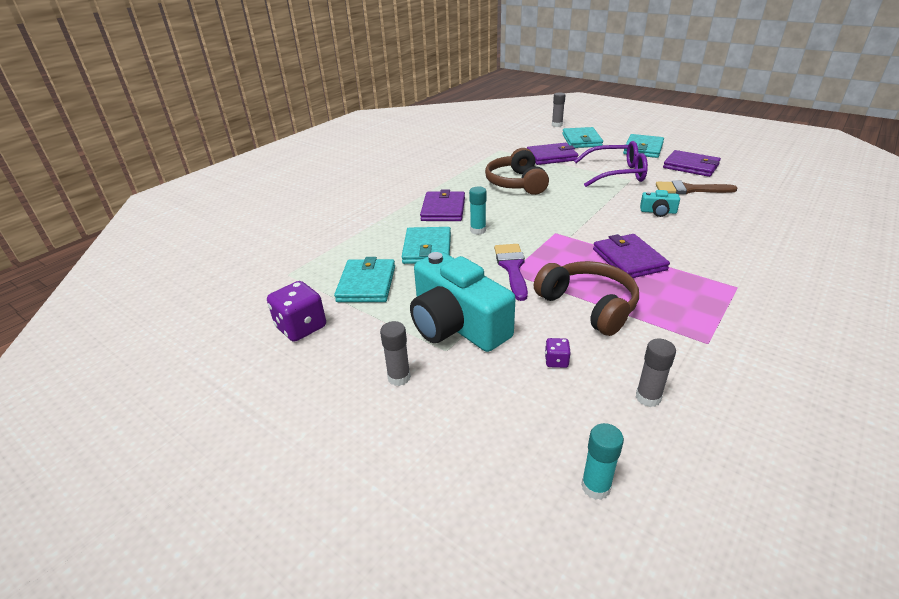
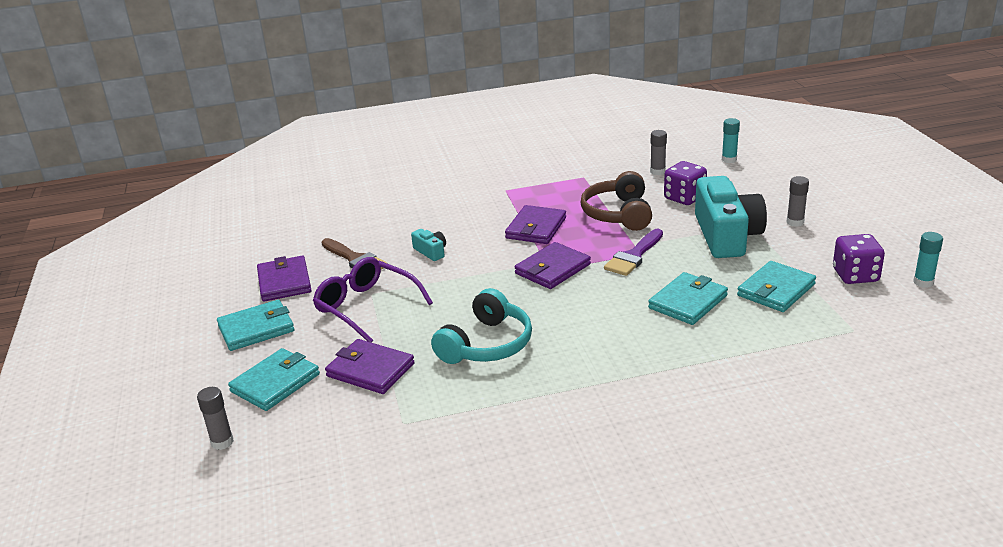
camera: 140 degrees left, 5 degrees down
purple wallet [420,189,465,221] -> purple wallet moved to [515,242,591,289]
turquoise glue stick [469,187,487,235] -> turquoise glue stick moved to [913,232,943,288]
brown headphones [485,148,549,195] -> turquoise headphones [431,288,532,364]
purple dice [545,338,571,368] -> purple dice [664,161,707,205], size x2.03

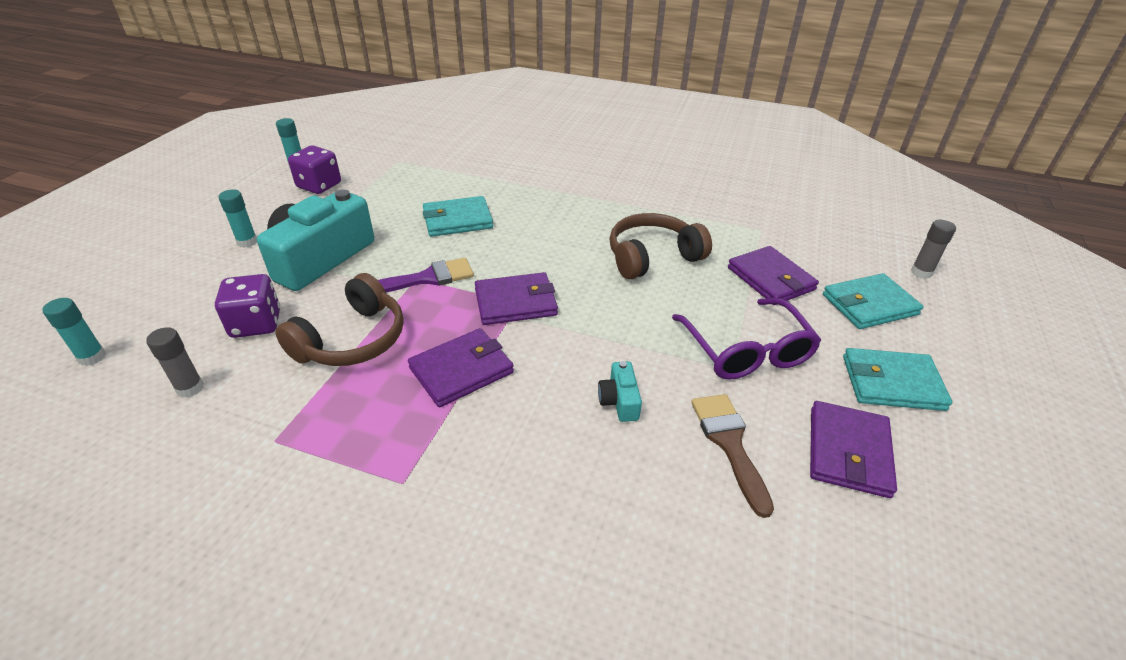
camera: 150 degrees left, 10 degrees up
turquoise headphones [431,288,532,364] -> brown headphones [609,213,712,279]
turquoise wallet [737,261,816,312] -> none
grey glue stick [786,176,809,227] -> turquoise glue stick [218,189,257,248]

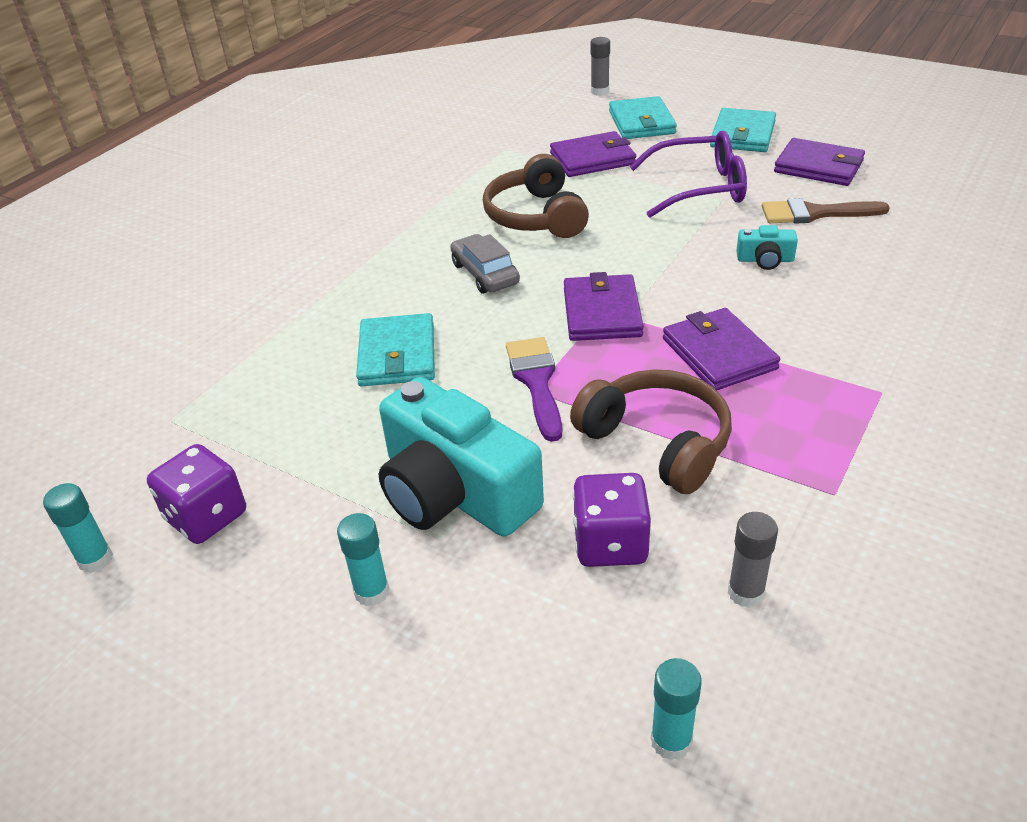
camera: 75 degrees left, 0 degrees up
none -> grey car [450,234,520,294]

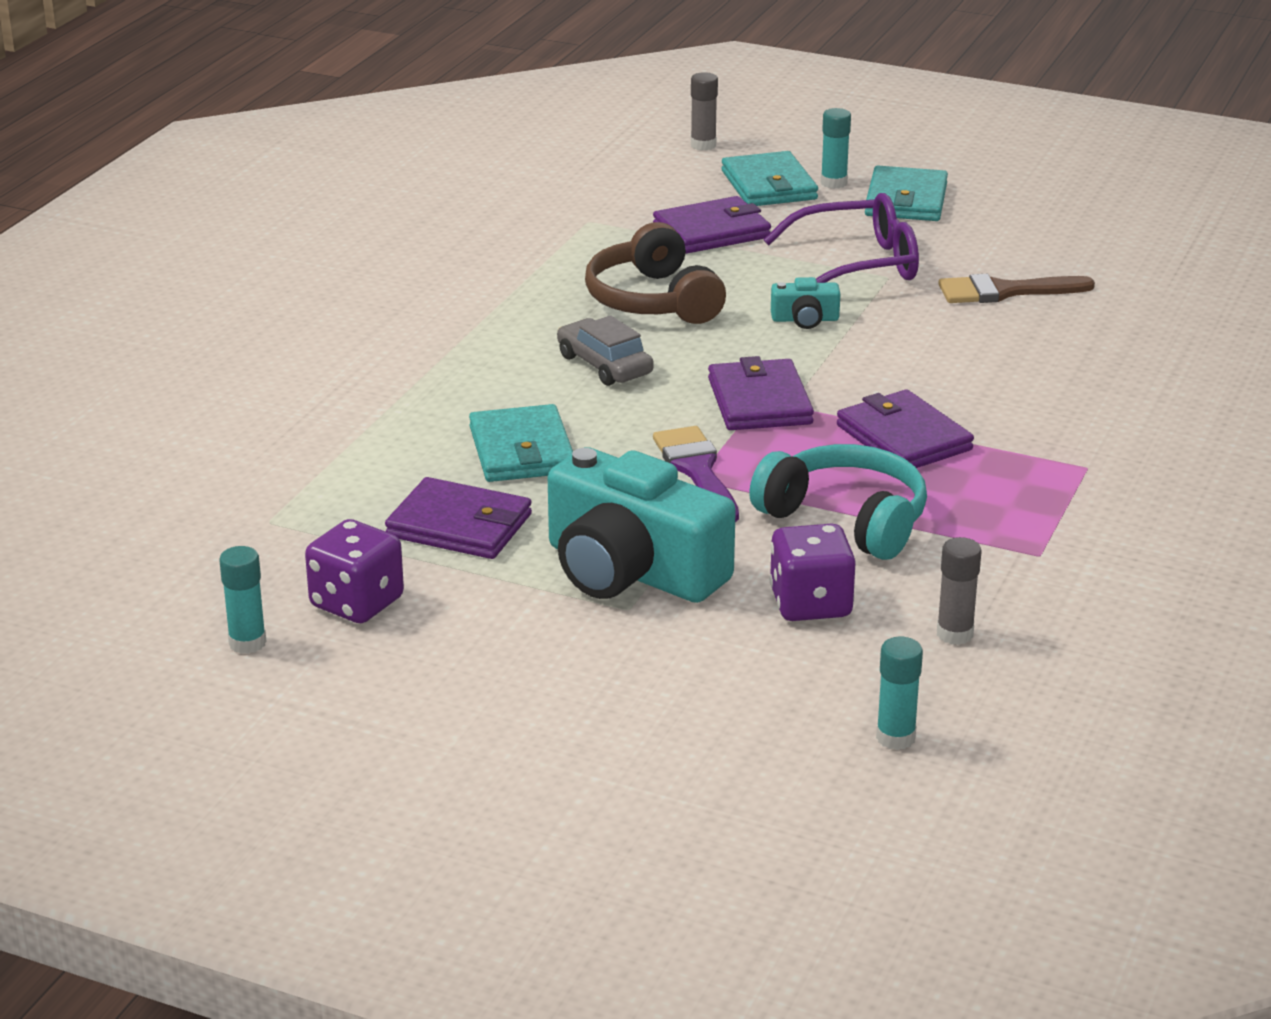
camera: 10 degrees left, 10 degrees down
turquoise glue stick [337,513,389,607] -> turquoise glue stick moved to [821,108,851,189]
brown headphones [570,369,732,494] -> turquoise headphones [749,444,927,560]
turquoise camera [736,225,798,270] -> turquoise camera moved to [771,277,840,329]
purple wallet [774,138,865,186] -> purple wallet moved to [385,477,532,559]

